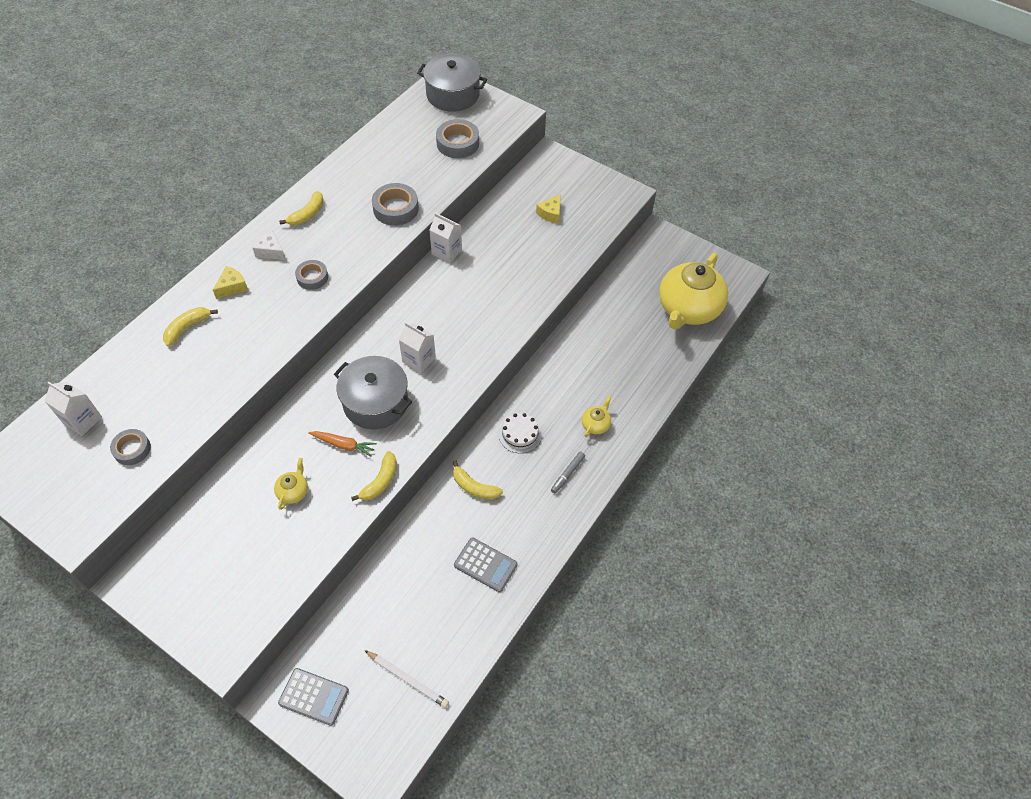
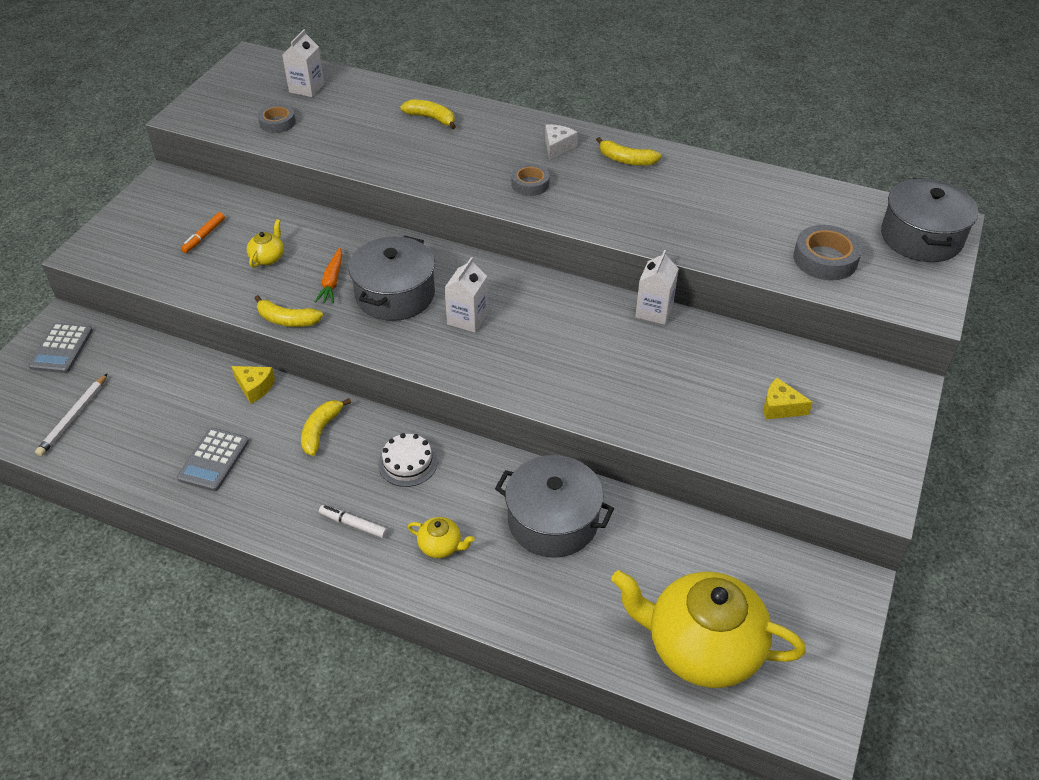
camera: 80 degrees right, 10 degrees down
yellow cheese [213,266,248,299] -> yellow cheese moved to [231,366,275,404]
yellow teapot [274,458,308,510] -> yellow teapot turned 75 degrees counterclockwise [247,219,284,268]
grey tape [372,183,419,226] -> none
grey marker [551,451,585,493] -> white marker [319,505,388,538]
none -> orange marker [181,212,225,253]
none -> grey pot [495,455,614,558]

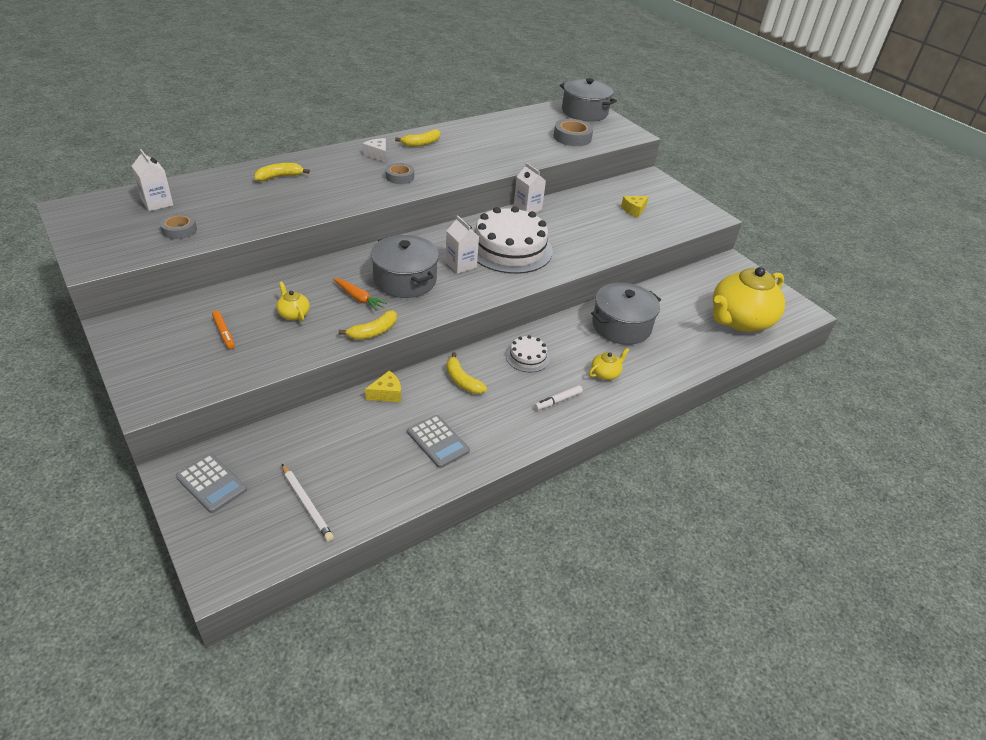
camera: 60 degrees left, 5 degrees down
none -> white cake [475,206,553,274]

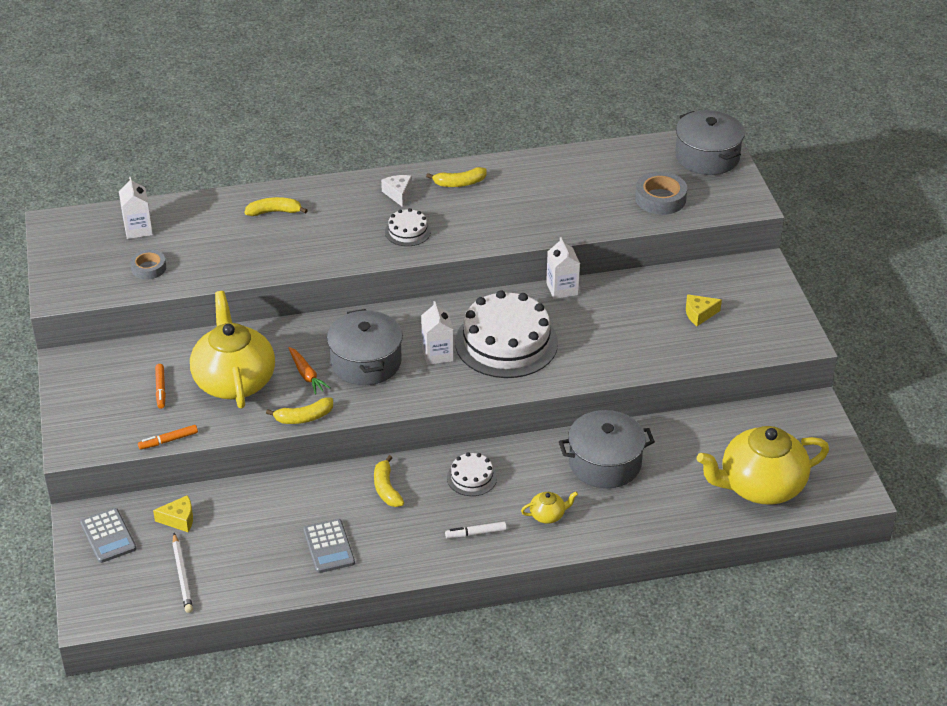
camera: 25 degrees right, 0 degrees up
yellow teapot [276,281,310,321] -> yellow teapot [190,291,275,409], size x2.48
yellow cheese [365,371,401,402] -> yellow cheese moved to [153,495,193,532]
grey tape [386,163,414,184] -> white cake [385,208,431,246]
none -> orange marker [138,425,198,450]

